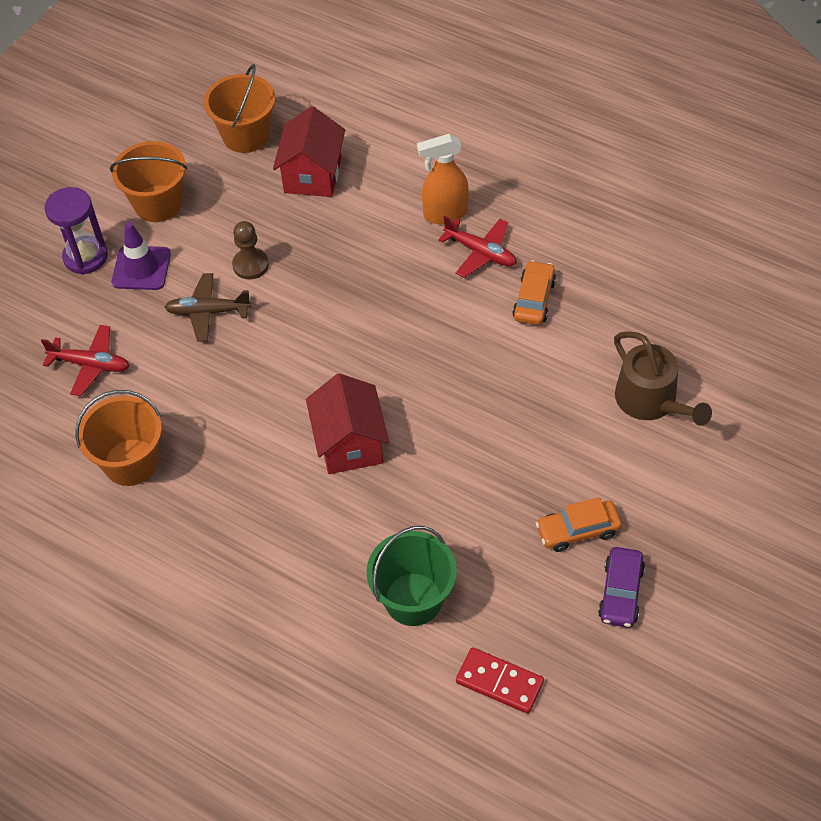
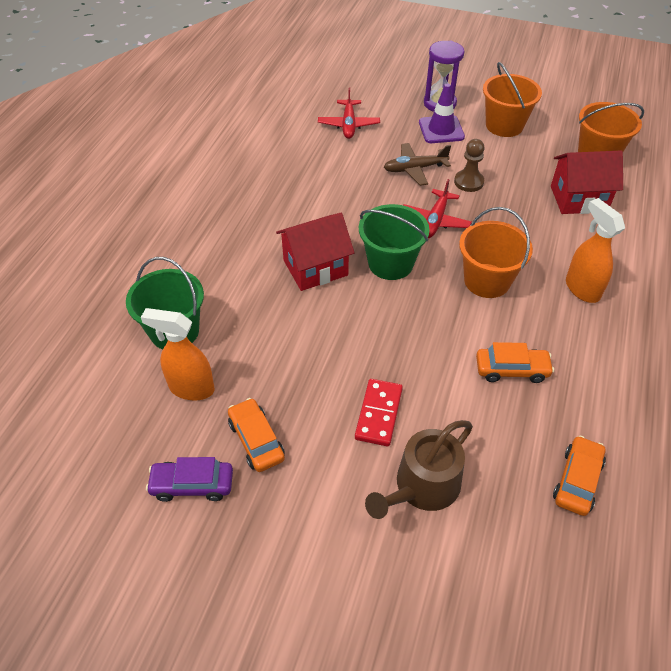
camera: 75 degrees right, 5 degrees down
orange bucket [75,390,162,486] -> orange bucket moved to [459,207,533,298]
brown plane [165,273,251,342] -> brown plane turned 90 degrees counterclockwise [384,143,451,186]
red plane [438,216,517,278] -> red plane moved to [403,179,472,238]
red domino [456,647,544,714] -> red domino moved to [355,379,403,447]
none -> orange spray bottle [141,308,215,400]
none -> green bucket [359,204,430,280]
none -> orange car [553,436,606,516]

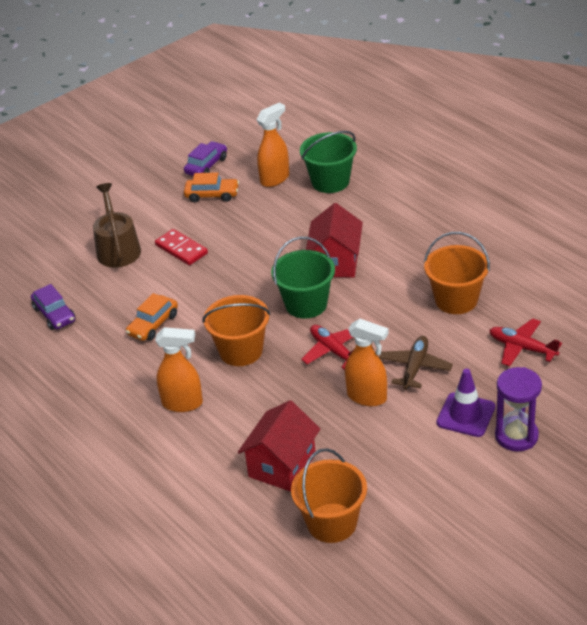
camera: 125 degrees right, 10 degrees down
brown pawn [454,139,485,192] -> orange spray bottle [345,319,389,406]
orange bucket [483,62,542,137] -> orange bucket moved to [424,232,490,314]
orange car [553,436,606,516] -> purple car [31,284,75,330]

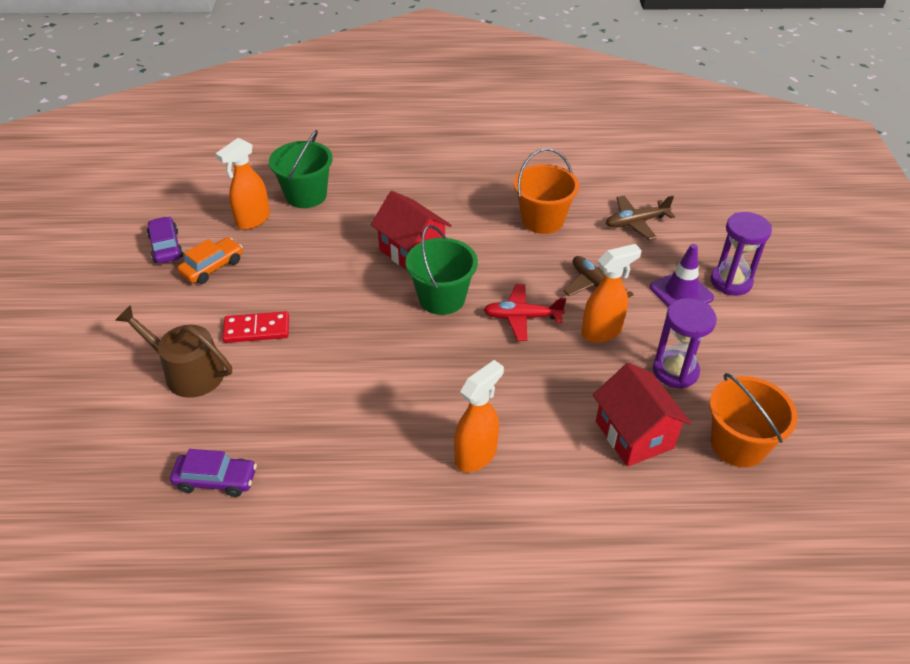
camera: 55 degrees left, 5 degrees up
orange car [126,293,178,341] -> none
orange bucket [202,295,271,366] -> none
orange spray bottle [256,102,289,187] -> orange spray bottle turned 135 degrees counterclockwise [215,138,270,230]
red plane [489,319,562,367] -> brown plane [606,196,675,240]
none -> purple hourglass [653,298,717,389]

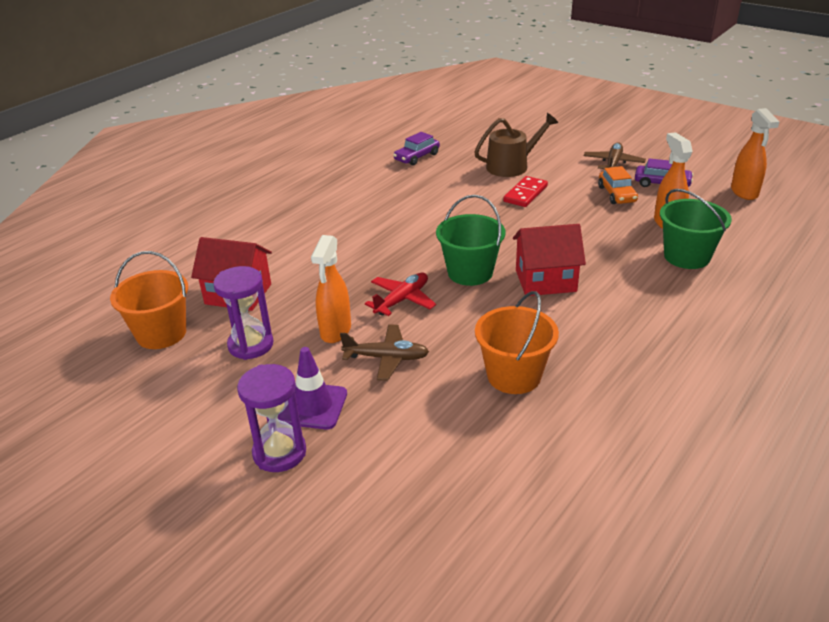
camera: 130 degrees right, 10 degrees down
orange spray bottle [454,360,504,472] -> orange spray bottle moved to [731,108,779,200]
brown plane [606,196,675,240] -> brown plane moved to [584,142,646,169]

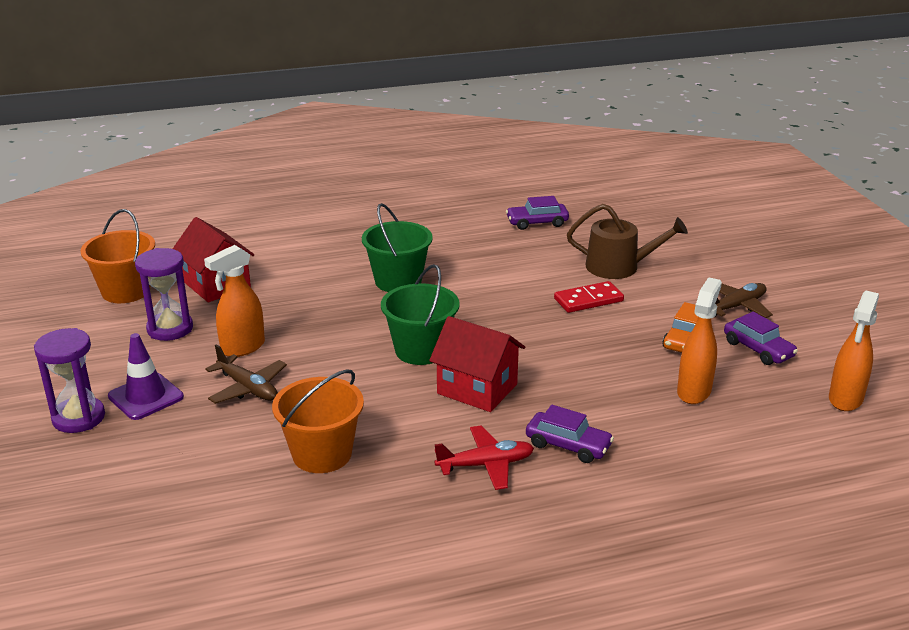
camera: 35 degrees right, 5 degrees down
red plane [365,273,436,316] -> red plane moved to [434,426,534,490]
green bucket [660,189,732,269] -> green bucket moved to [362,203,433,292]
none -> purple car [526,405,614,463]

